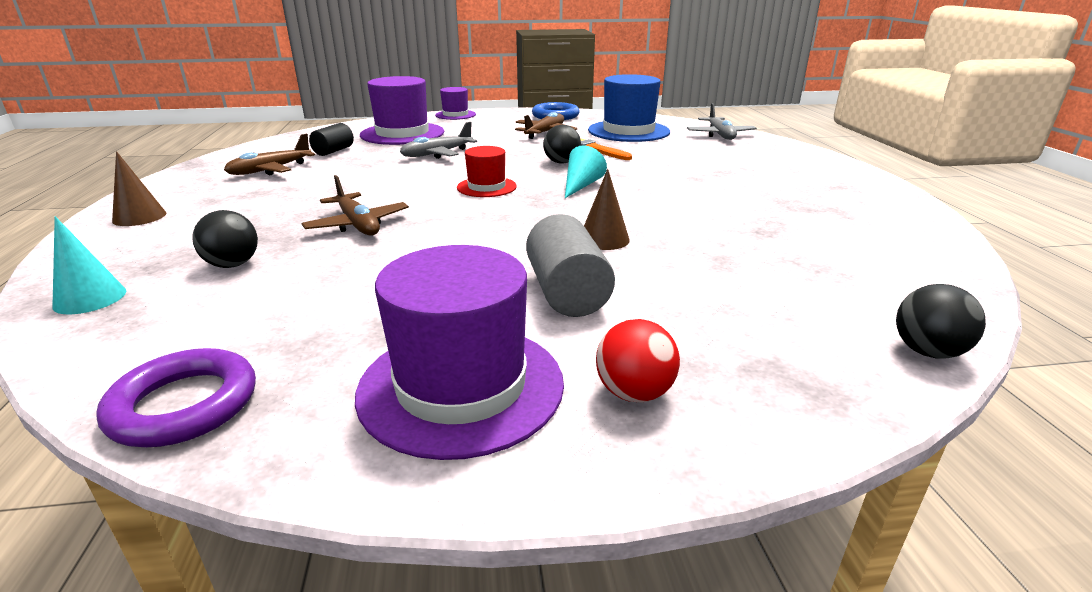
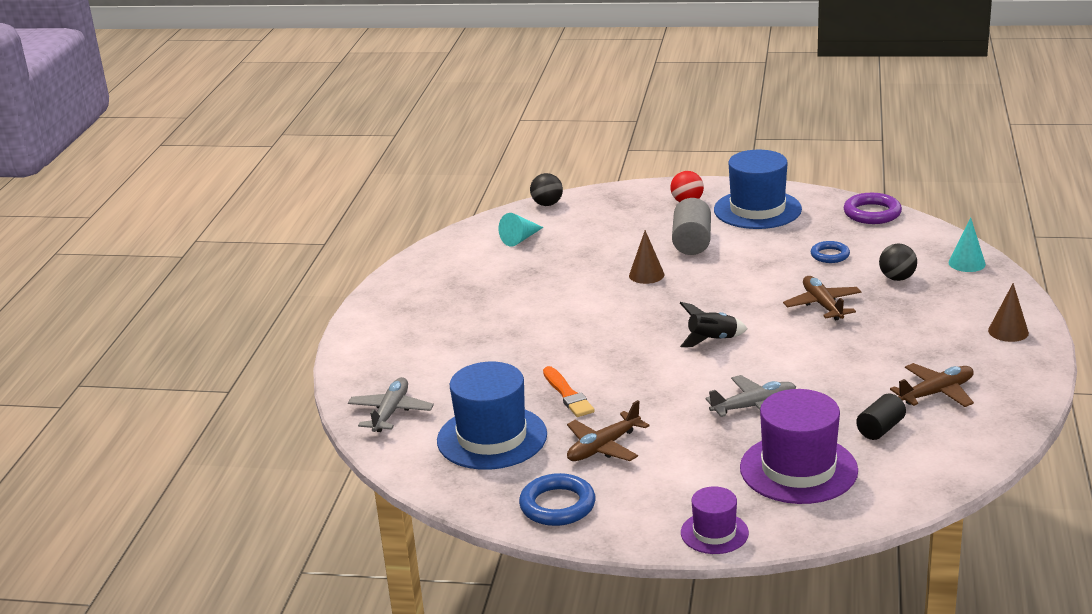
camera: 160 degrees left, 0 degrees up
purple hat [355,245,564,460] -> blue hat [714,150,802,229]
red hat [457,146,517,197] -> black rocket [680,302,747,347]
black ball [543,125,581,164] -> none
turquoise cone [565,145,607,198] -> turquoise cone moved to [499,213,543,247]
none -> blue ring [811,241,850,263]

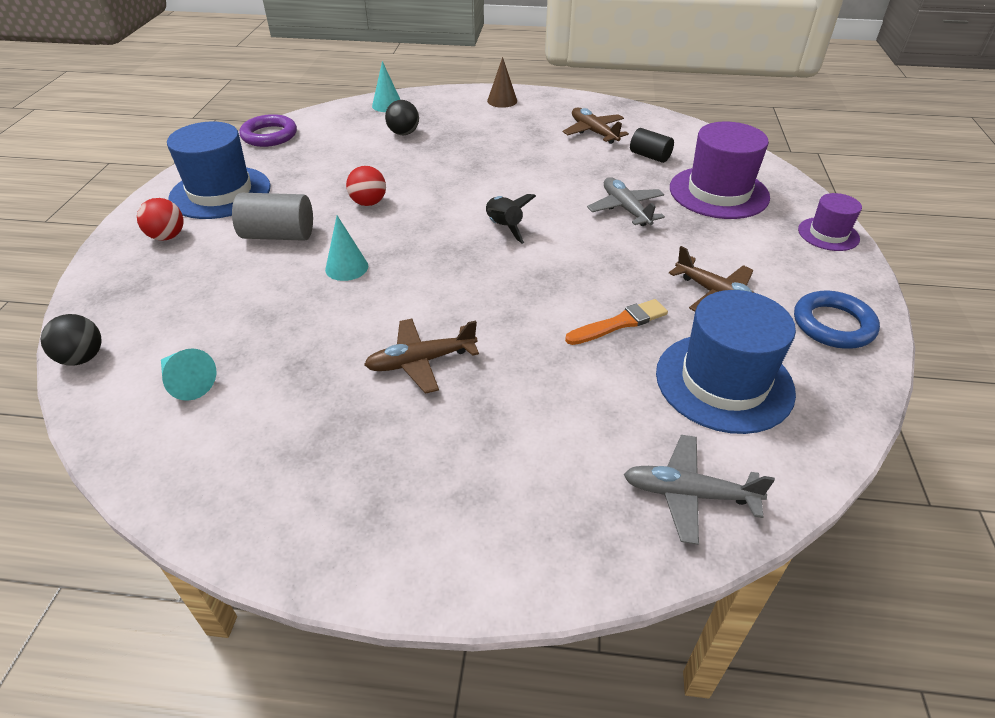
camera: 95 degrees left, 15 degrees up
brown cone [629,230,664,284] -> turquoise cone [325,216,368,281]
brown plane [783,276,862,320] -> brown plane moved to [364,319,479,394]
blue ring [811,241,850,263] -> none
none -> red ball [346,166,386,206]

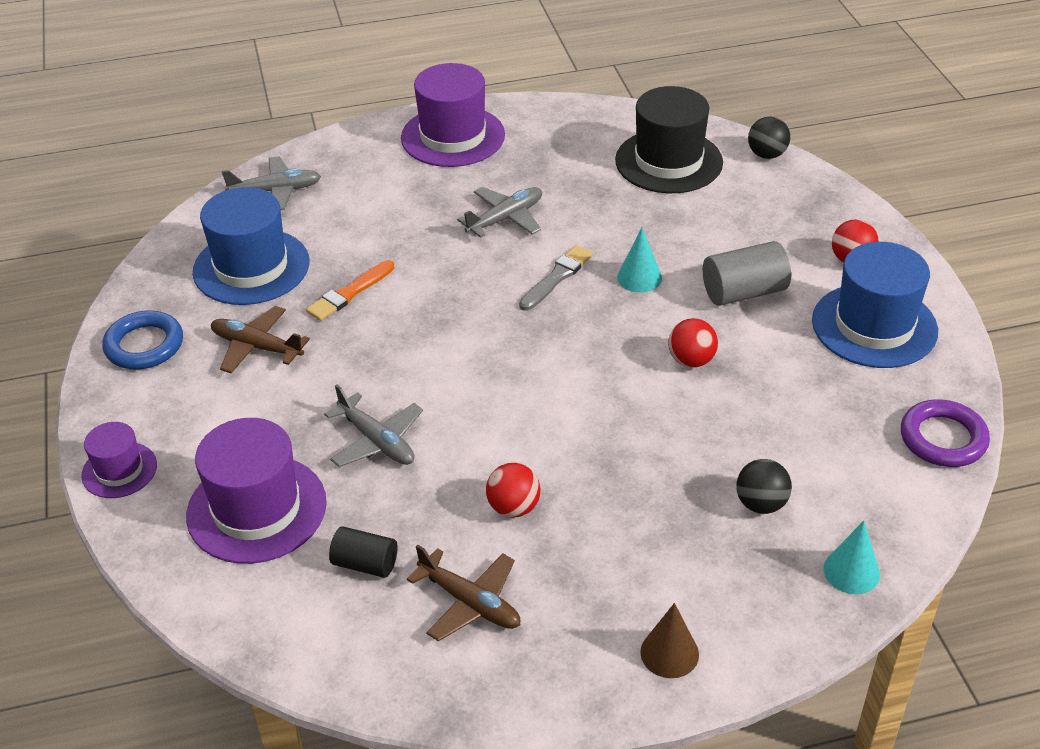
camera: 160 degrees right, 0 degrees up
turquoise cone [161,348,216,401] -> black hat [615,86,723,193]
brown plane [364,319,479,394] -> grey plane [457,187,542,238]
black rocket [486,194,536,244] -> none
none -> purple hat [401,63,505,167]
none -> red ball [486,463,540,517]
none -> grey brush [519,245,593,311]

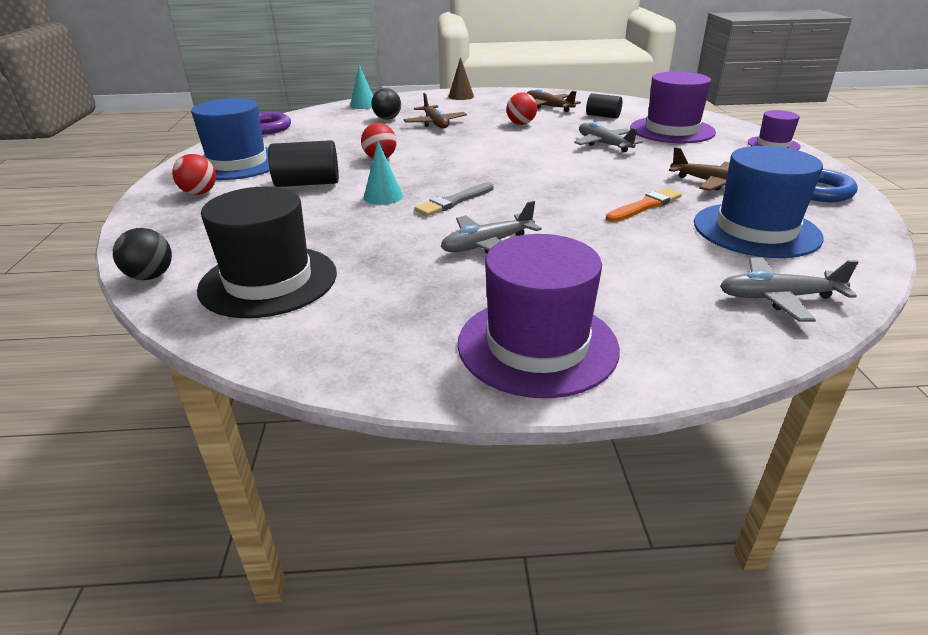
camera: 170 degrees left, 10 degrees down
grey cylinder [703,241,791,306] -> black cylinder [268,140,339,187]
none -> brown plane [404,93,467,129]

